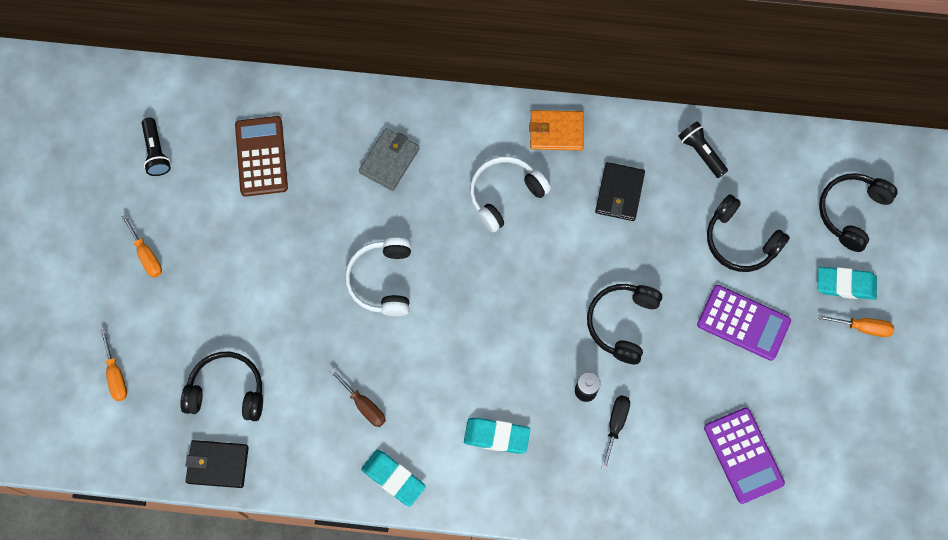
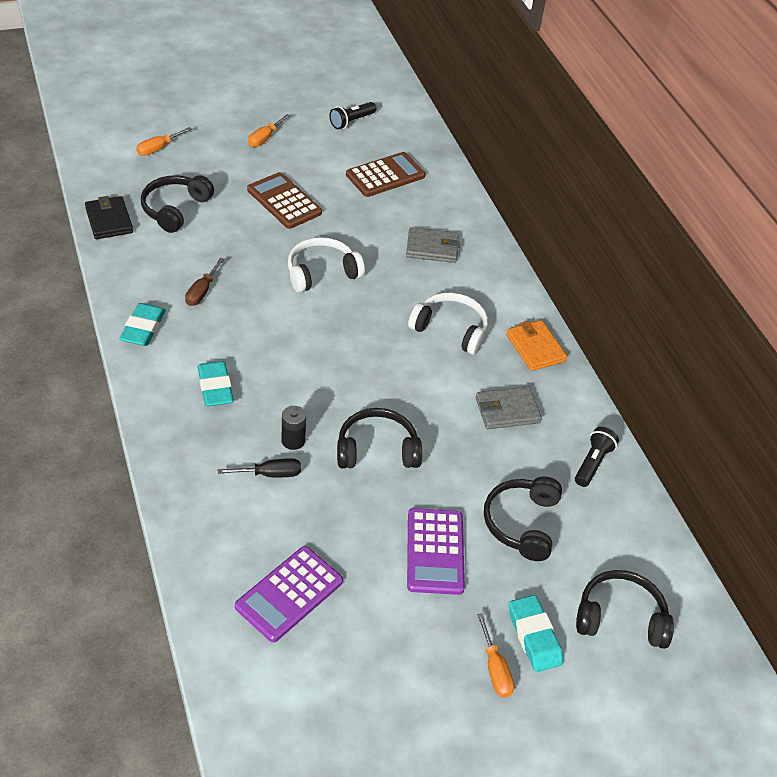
camera: 60 degrees right, 25 degrees down
black headphones [180,352,263,421] -> black headphones turned 135 degrees counterclockwise [141,175,214,233]
black wallet [595,162,645,221] -> grey wallet [476,386,542,429]
none -> brown calculator [247,172,322,229]

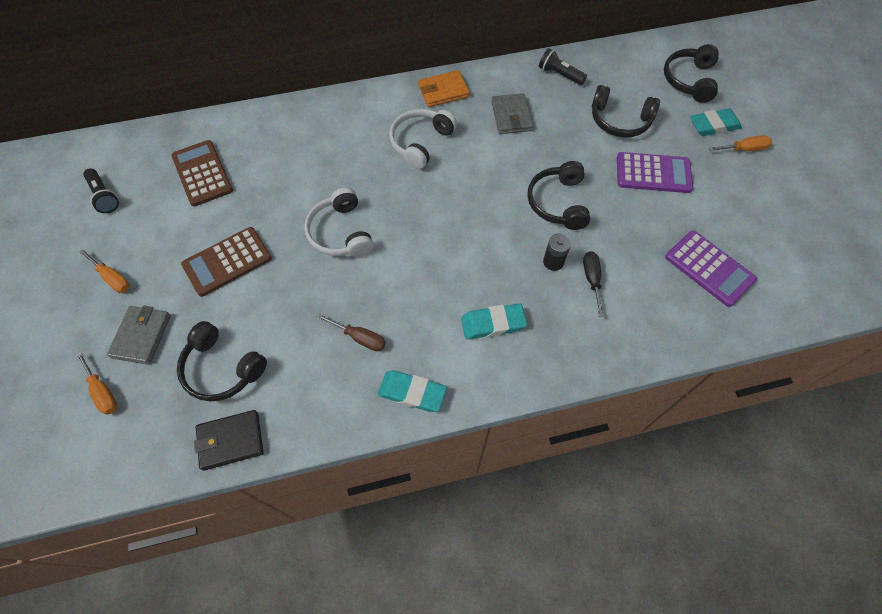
camera: 80 degrees left, 15 degrees up
grey wallet [406,227,460,263] -> grey wallet moved to [107,306,171,365]

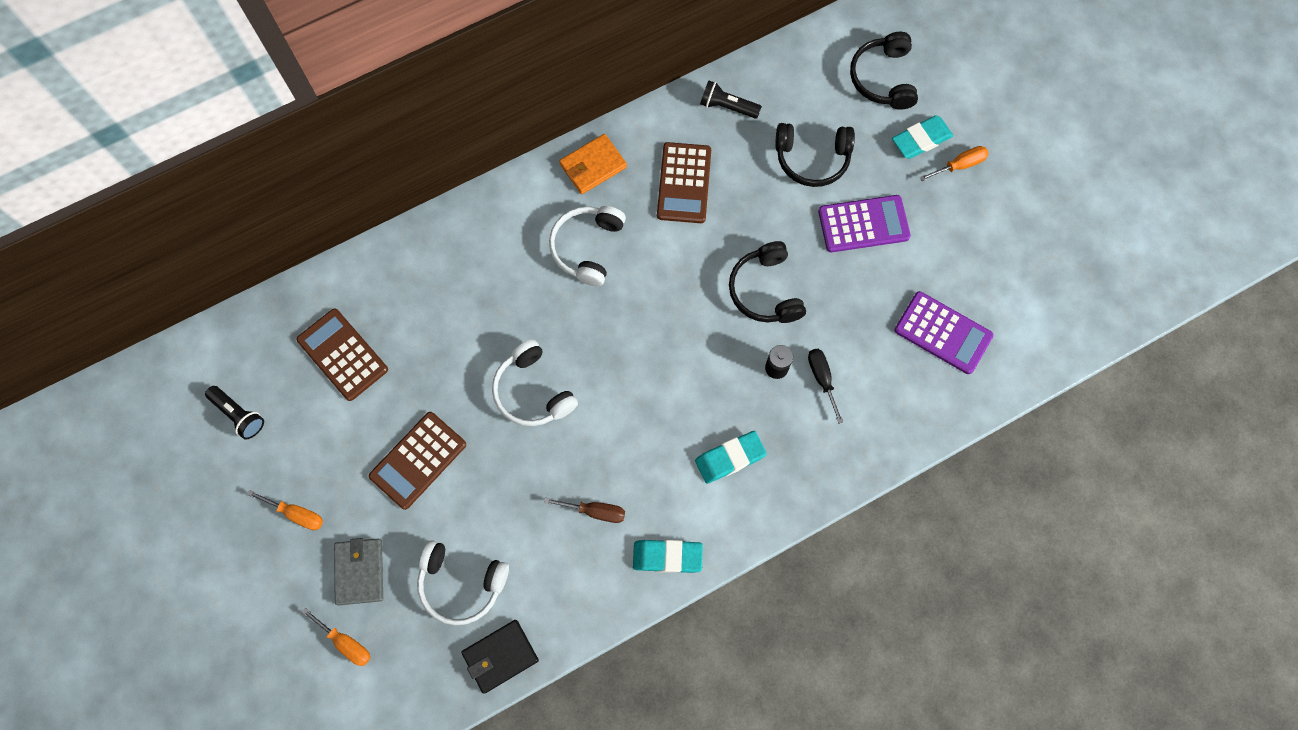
camera: 15 degrees left, 10 degrees up
black headphones [177,321,267,402] -> white headphones [417,541,509,625]
grey wallet [491,93,533,134] -> brown calculator [657,142,711,223]

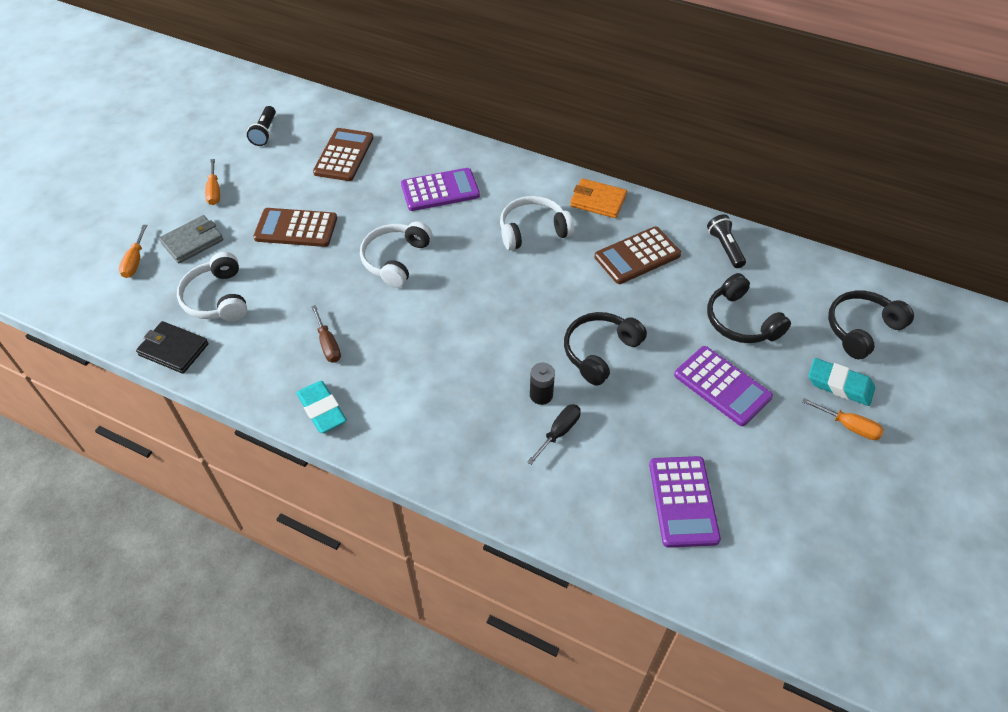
camera: 55 degrees right, 20 degrees down
turquoise eraser [695,431,767,484] -> none
none -> purple calculator [401,168,480,211]

